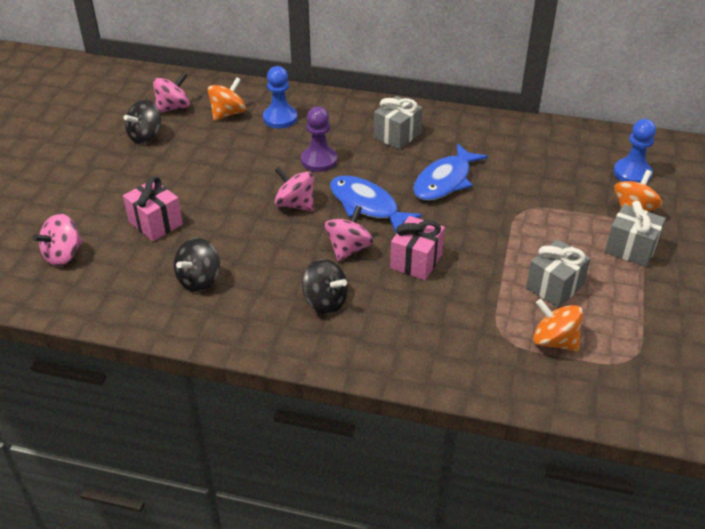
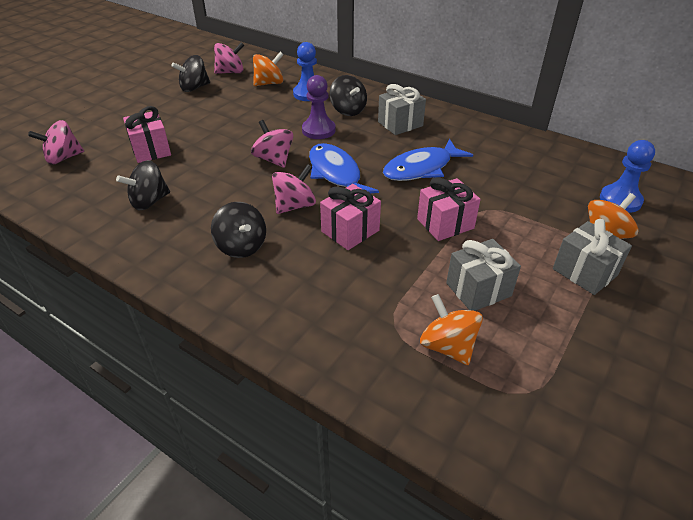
camera: 20 degrees right, 0 degrees up
none -> black spinning top [330,75,367,116]
none -> pink gift [417,177,481,241]

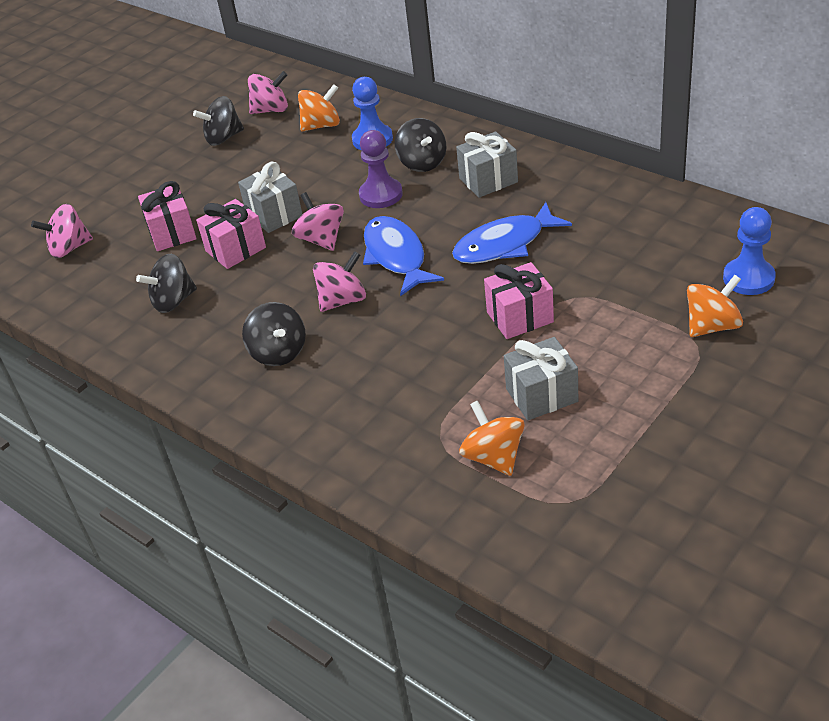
camera: 10 degrees right, 0 degrees up
pink gift [320,184,381,250] -> pink gift moved to [196,199,266,269]
grey gift [553,219,632,295] -> grey gift moved to [238,162,302,233]

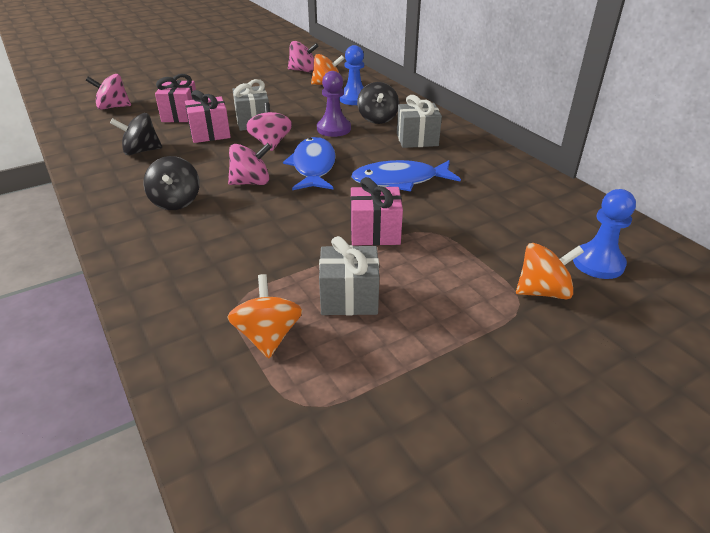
camera: 15 degrees right, 5 degrees down
black spinning top [193,96,244,146] -> none

